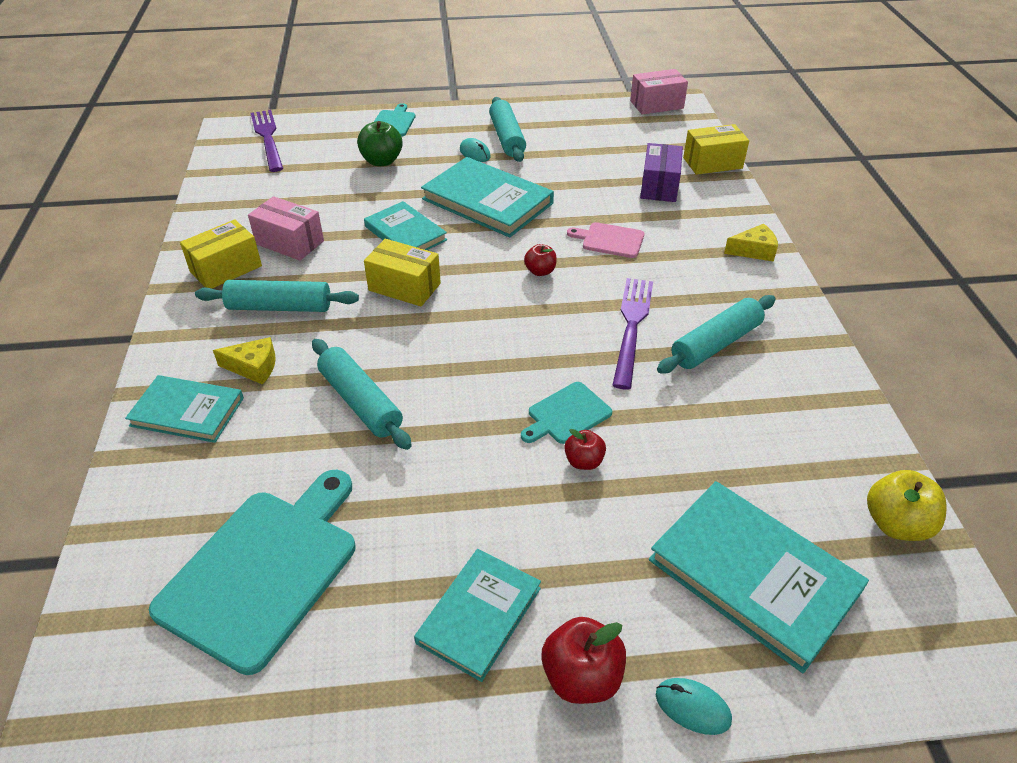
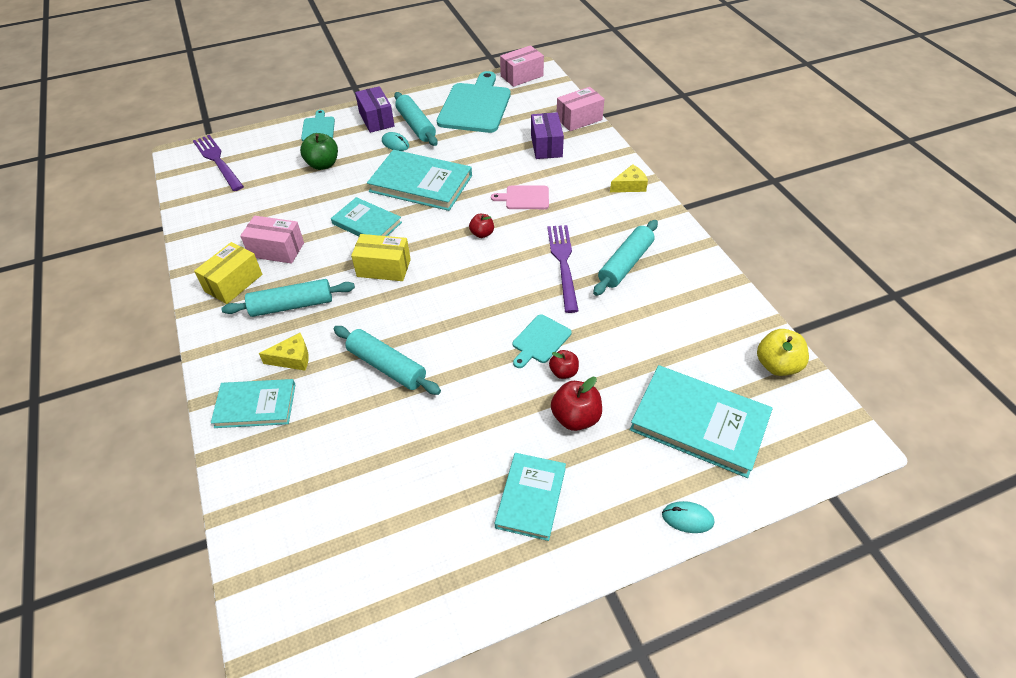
camera: 15 degrees left, 5 degrees up
turquoise cutting board [149,470,356,675] -> turquoise cutting board moved to [437,71,511,133]
red apple [541,617,626,704] -> red apple moved to [551,377,602,431]
yellow box [683,124,749,175] -> pink box [557,87,604,131]
none -> purple box [355,86,394,133]

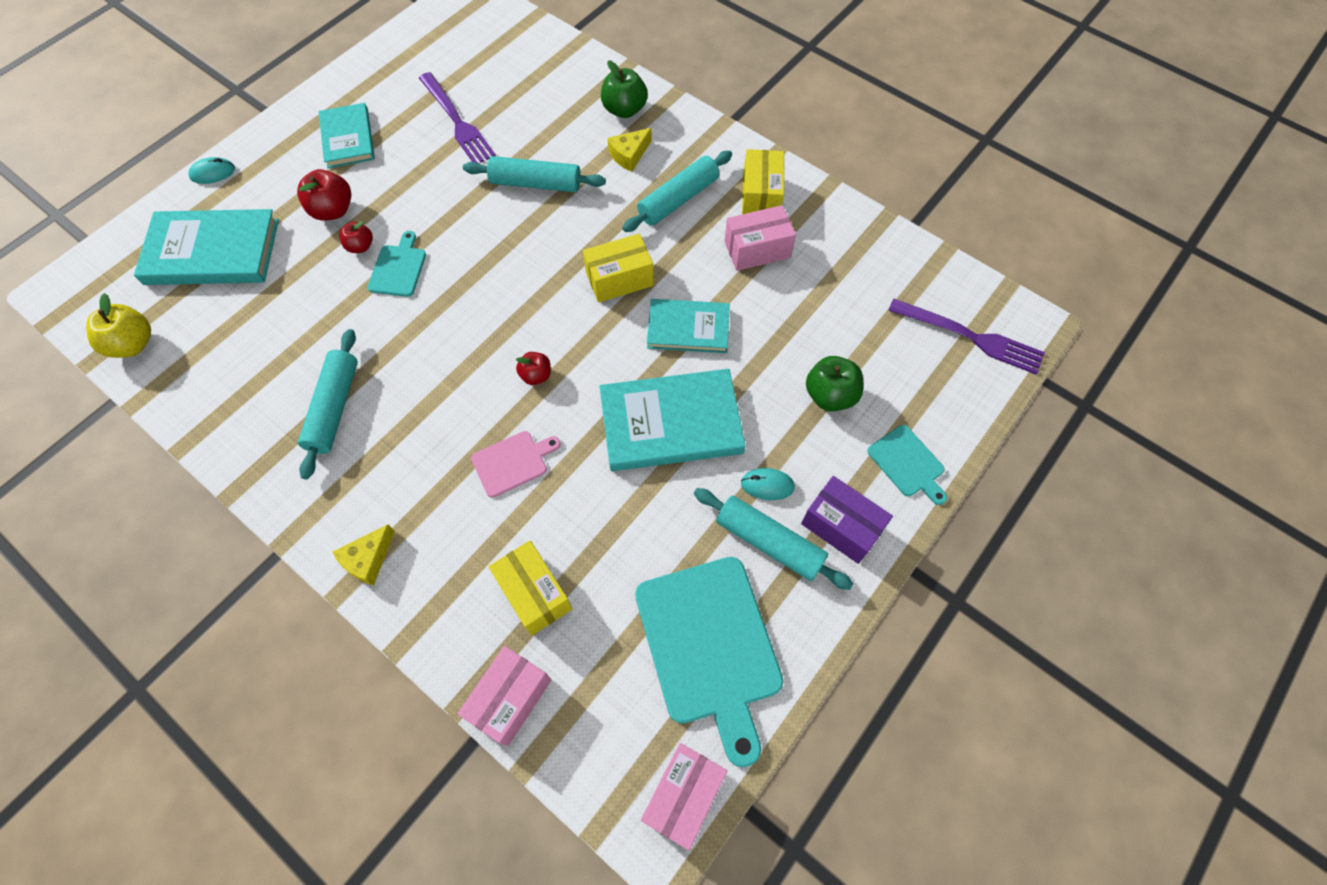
camera: 150 degrees right, 15 degrees up
turquoise book [211,379,296,428] -> green apple [601,60,648,118]
purple box [531,112,564,159] -> yellow box [489,540,572,636]
purple fork [547,225,579,313] -> purple fork moved to [419,72,496,163]

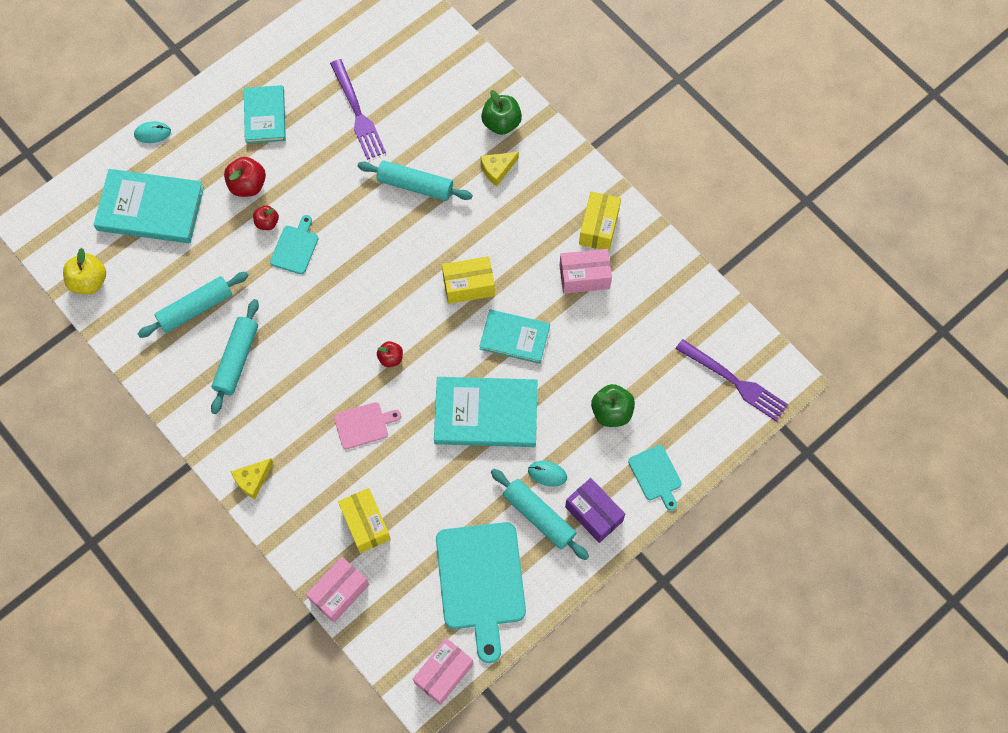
camera: 10 degrees right, 5 degrees up
turquoise rolling pin [623,151,732,232] -> turquoise rolling pin moved to [138,272,249,338]

